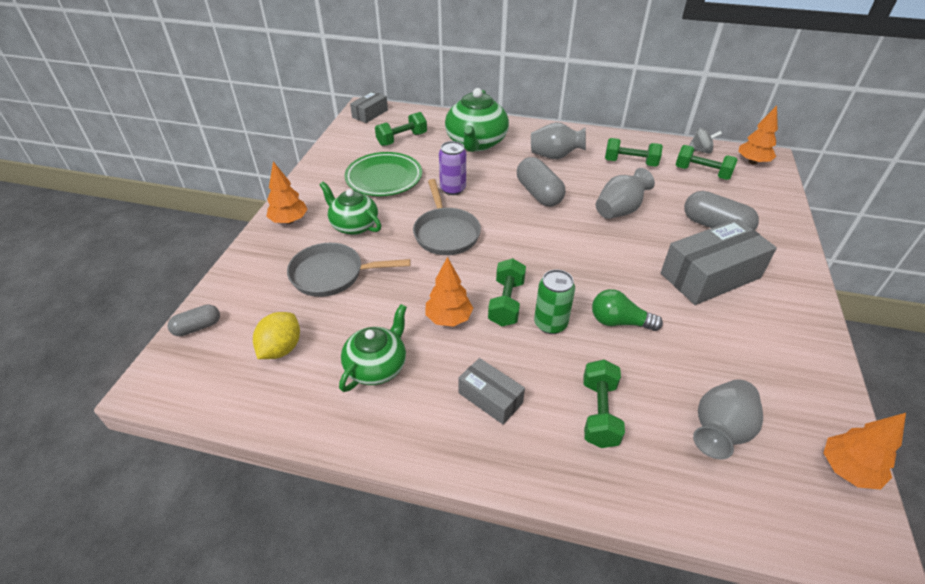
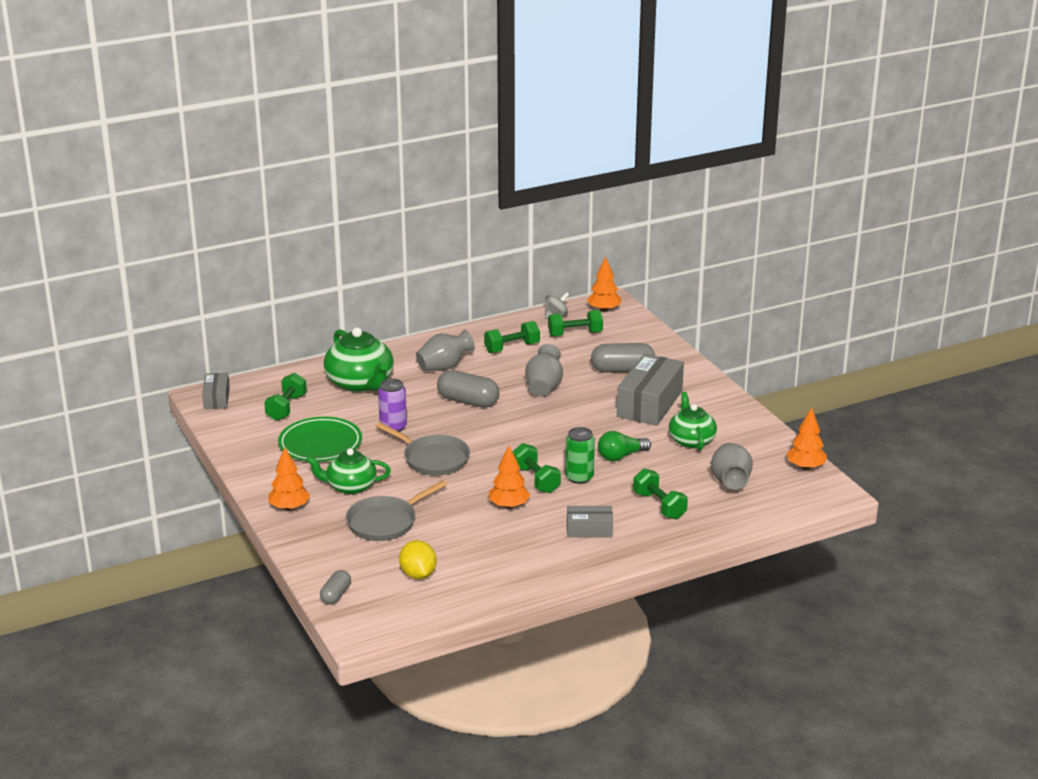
camera: 40 degrees left, 15 degrees down
green teapot [339,304,407,392] -> green teapot moved to [669,392,717,450]

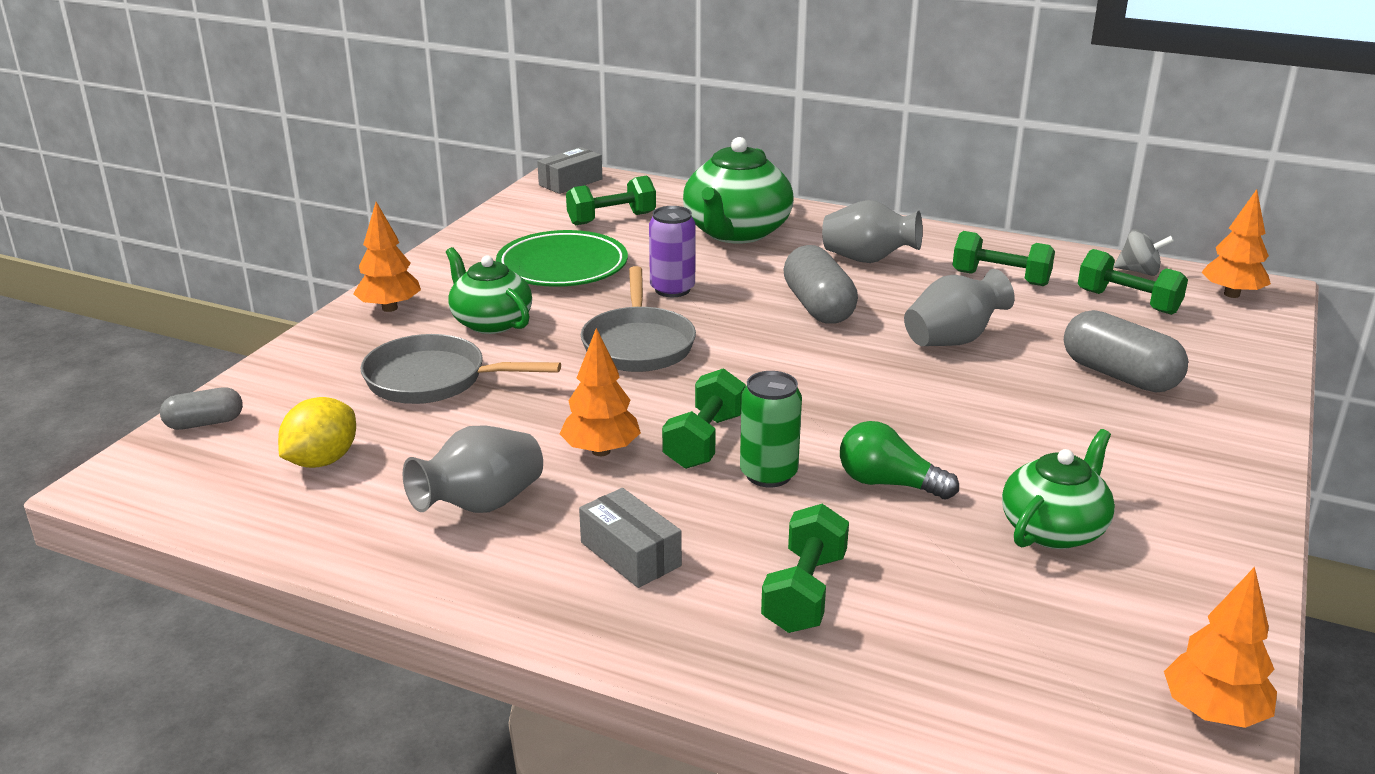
camera: 50 degrees right, 0 degrees up
grey box [617,354,684,426] -> none
grey vase [711,443,753,490] -> grey vase moved to [403,425,543,513]

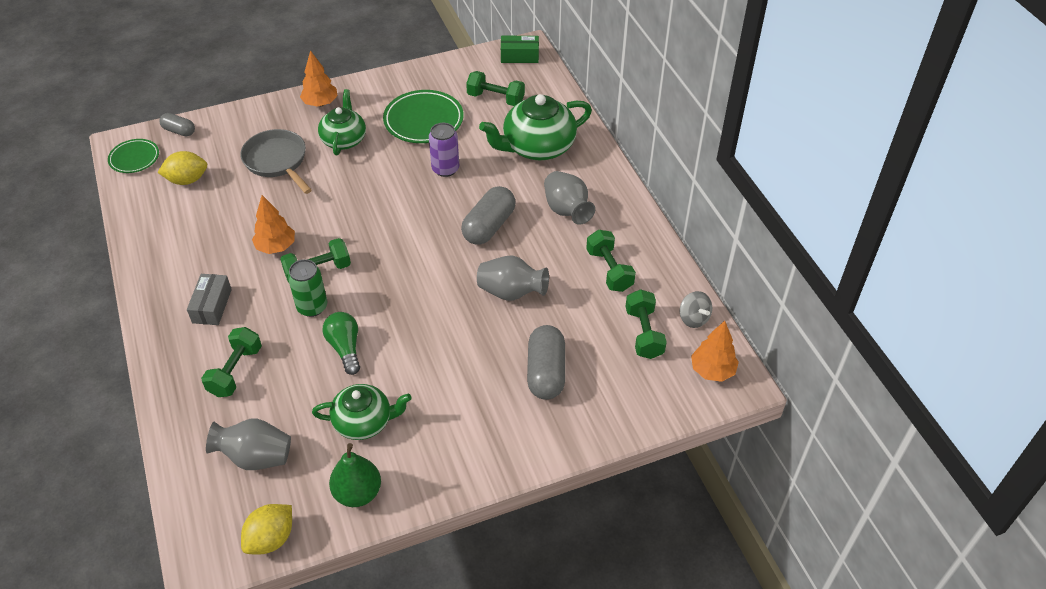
camera: 45 degrees right, 20 degrees up
grey vase [403,425,543,513] -> grey vase moved to [206,418,291,470]
grey box [537,147,602,194] -> green box [501,36,539,63]
grey pan [581,266,696,372] -> none
green dumbbell [761,504,849,633] -> green dumbbell turned 45 degrees counterclockwise [201,327,262,397]
orange tree [1164,567,1277,728] -> yellow lemon [241,504,292,555]
none -> green plate [108,139,159,173]
none -> green pear [329,443,381,507]

